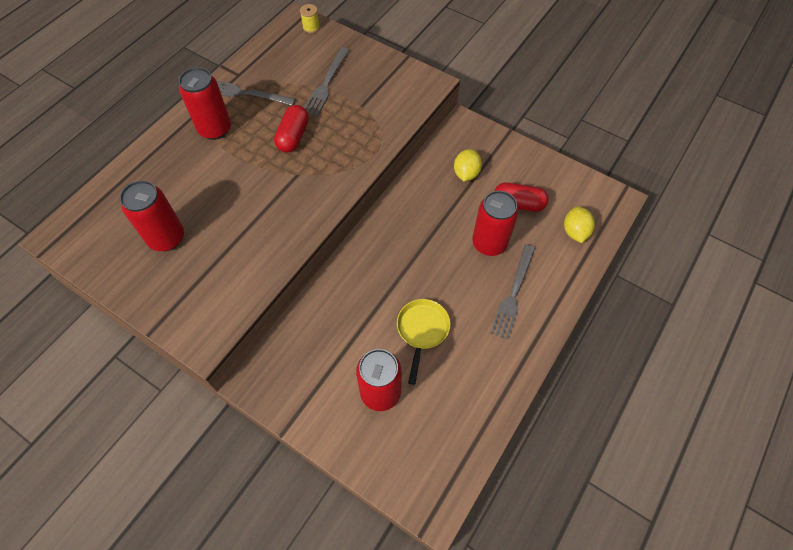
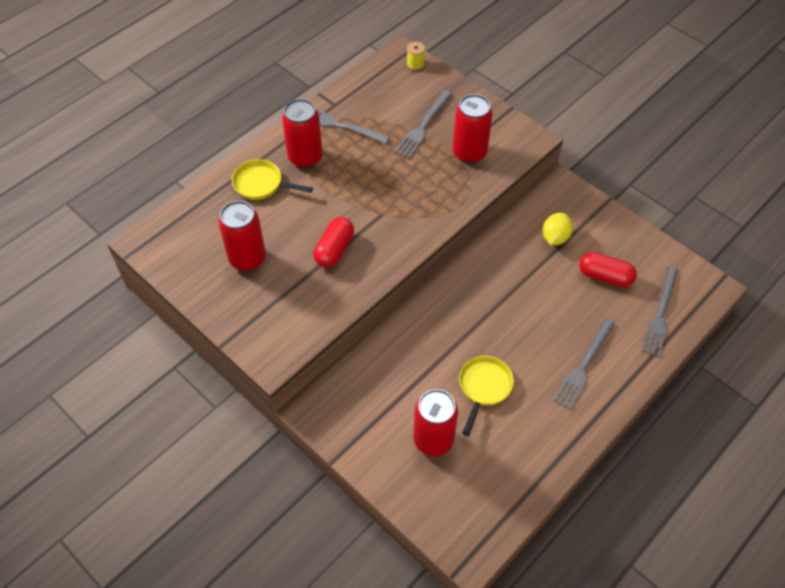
camera: 10 degrees right, 5 degrees down
red capsule [274,105,309,153] -> red capsule moved to [313,217,354,268]
red can [472,191,518,256] -> red can moved to [453,94,492,164]
yellow lemon [564,206,595,243] -> grey fork [641,266,678,357]
none -> yellow pan [232,159,313,200]

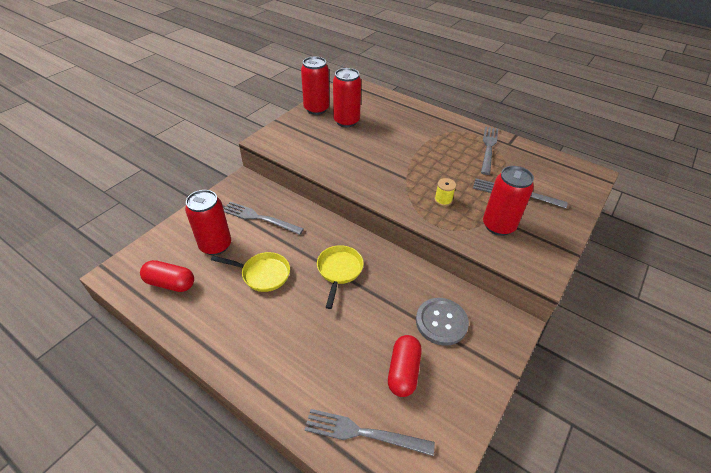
camera: 80 degrees right, 10 degrees down
yellow pan [232,159,313,200] -> yellow pan moved to [317,245,364,309]
red can [282,99,323,168] -> red can moved to [301,57,329,115]
red capsule [313,217,354,268] -> red capsule moved to [140,260,194,292]
yellow spool [407,42,425,71] -> yellow spool moved to [434,178,456,206]
yellow lemon [543,213,573,245] -> grey button [416,298,469,346]
grey fork [553,319,615,410] -> grey fork moved to [224,202,304,235]

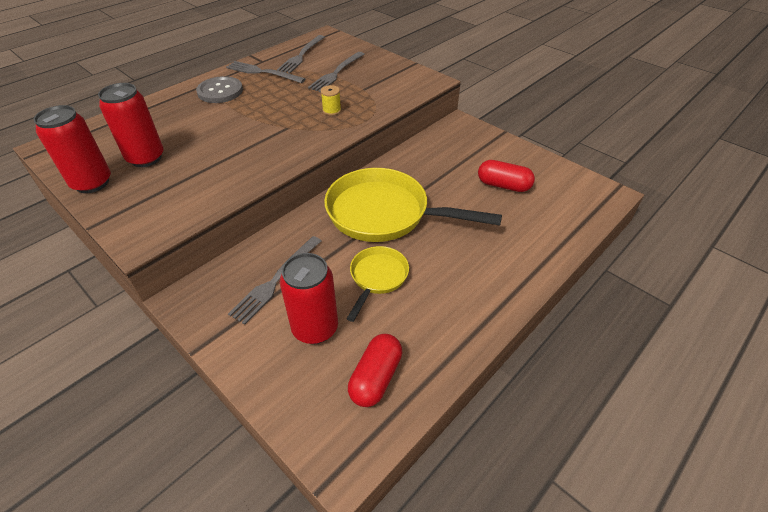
camera: 80 degrees left, 0 degrees up
grey fork [305,409,435,456] -> grey fork moved to [277,35,325,73]
yellow pan [317,245,364,309] -> yellow pan [324,168,502,242], size x1.94
grey button [416,298,469,346] -> grey button moved to [196,76,243,103]
red can [483,166,534,236] -> none

